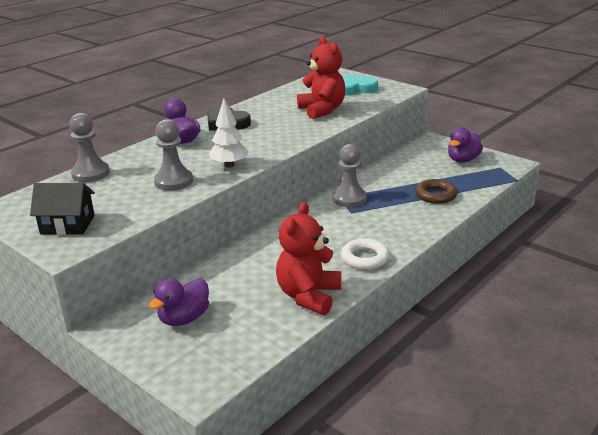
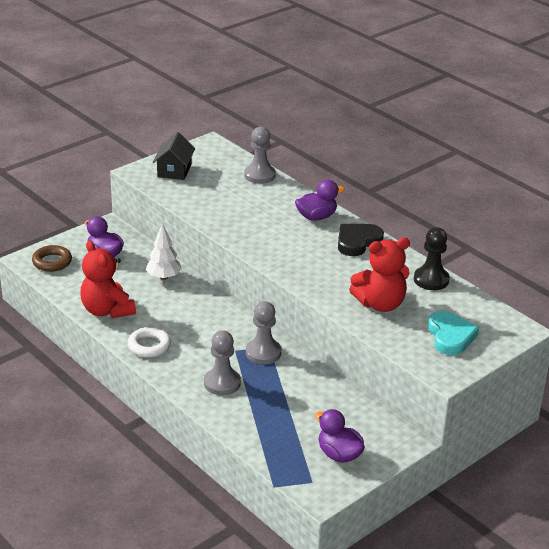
camera: 95 degrees right, 5 degrees up
grey pawn [154,119,193,191] -> grey pawn moved to [204,330,241,395]
white tree [209,98,249,168] -> white tree moved to [146,223,182,280]
red teddy bear [276,202,341,315] -> red teddy bear turned 150 degrees counterclockwise [80,240,136,318]
brown ring [415,179,458,204] -> brown ring moved to [32,245,72,272]
none -> black pawn [414,227,450,290]

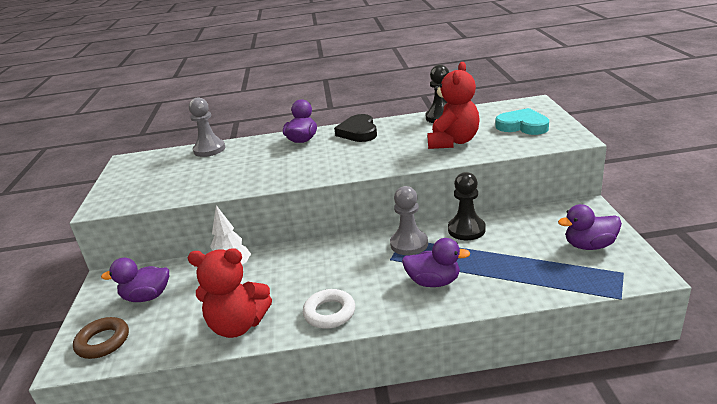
camera: 50 degrees left, 5 degrees down
black house [153,132,195,180] -> none
grey pawn [204,330,241,395] -> purple duck [402,238,471,287]
none -> black pawn [448,172,486,240]

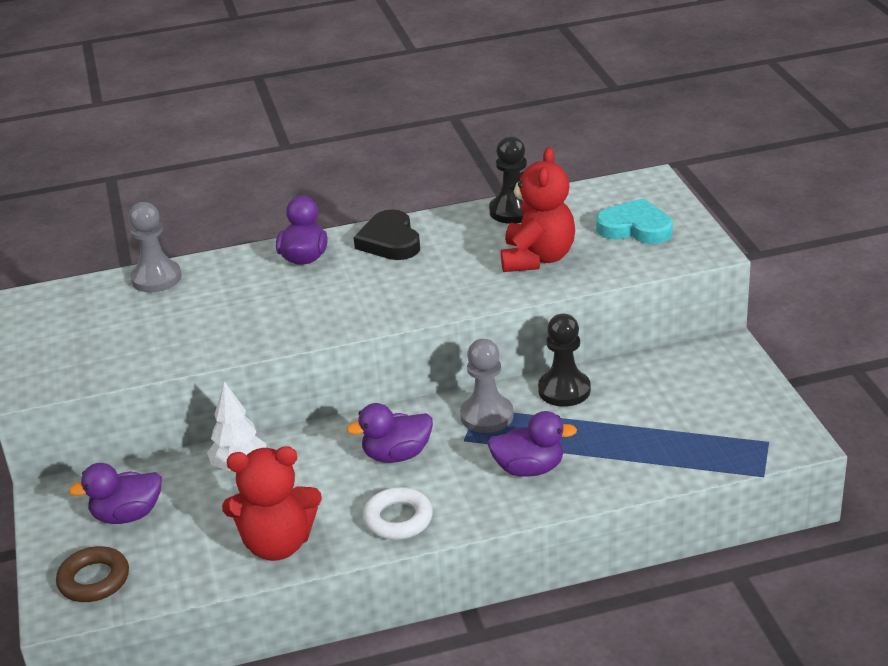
camera: 10 degrees left, 5 degrees up
purple duck [558,204,622,250] -> purple duck moved to [346,403,433,463]

